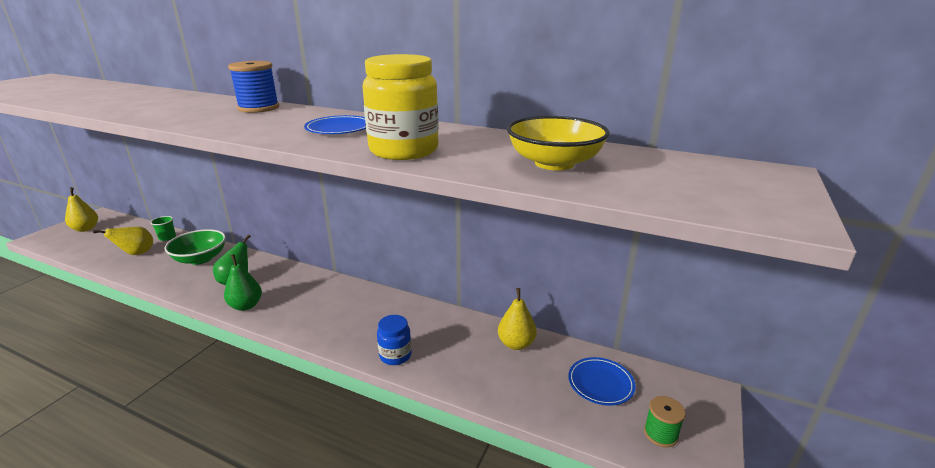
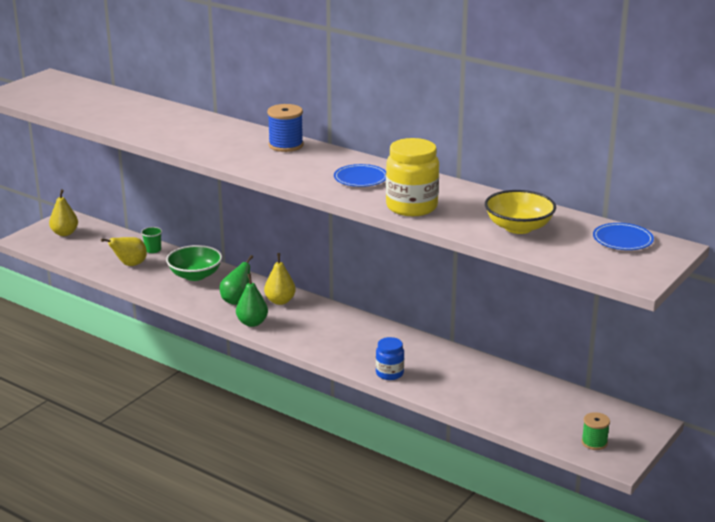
camera: 10 degrees right, 0 degrees up
yellow pear [498,288,537,350] -> yellow pear moved to [264,253,296,305]
blue plate [568,357,636,405] -> blue plate moved to [593,223,654,250]

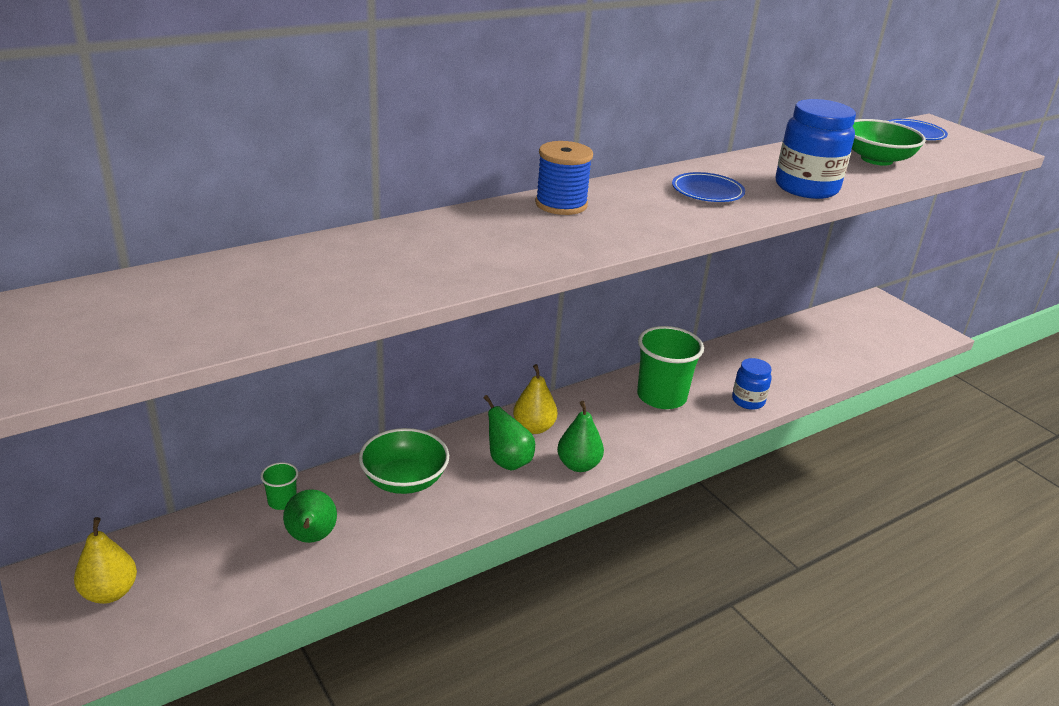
camera: 70 degrees left, 5 degrees up
yellow pear [101,237,147,266] -> green pear [283,489,337,543]
yellow jar [386,138,439,216] -> blue jar [776,99,856,199]
yellow bowl [485,190,556,234] -> green bowl [852,119,926,166]
green spool [582,412,610,450] -> none
none -> green cup [637,326,704,409]

